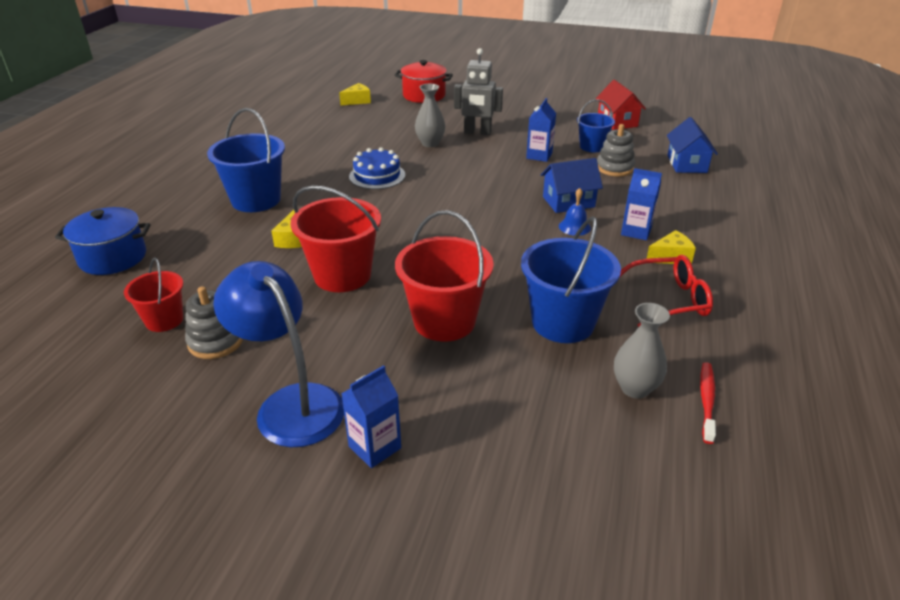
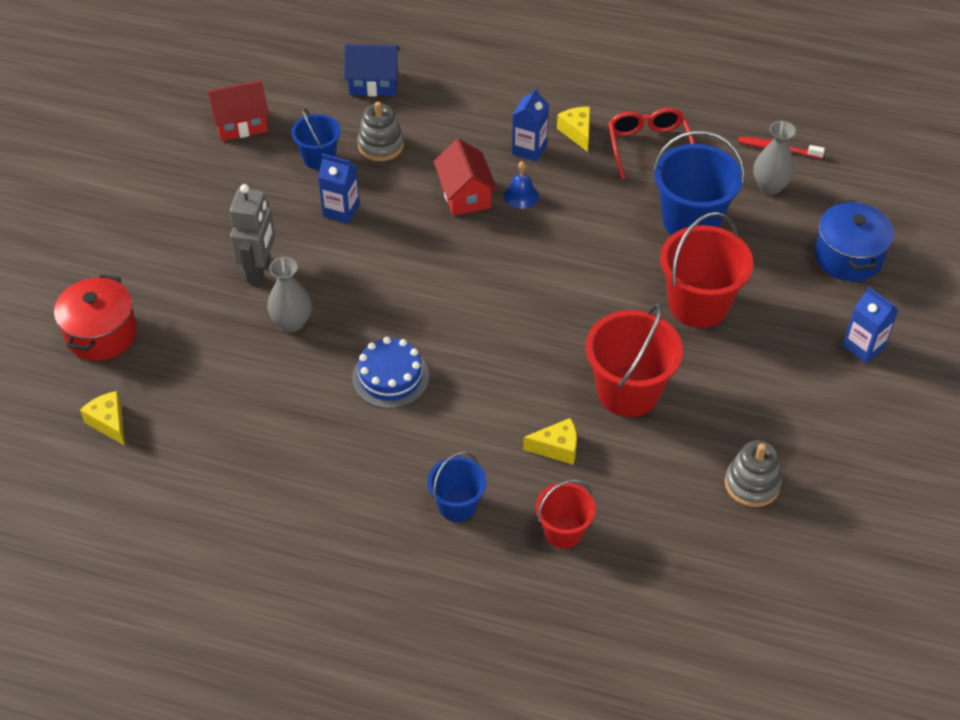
camera: 90 degrees left, 15 degrees up
blue pot [55,207,151,275] -> blue pot moved to [814,200,894,282]
red bucket [124,258,183,332] -> red bucket moved to [536,480,596,549]
blue bucket [207,108,285,212] -> blue bucket [427,452,487,522], size x0.59
blue lamp [213,261,344,447] -> none
blue house [541,158,603,213] -> red house [434,139,497,216]

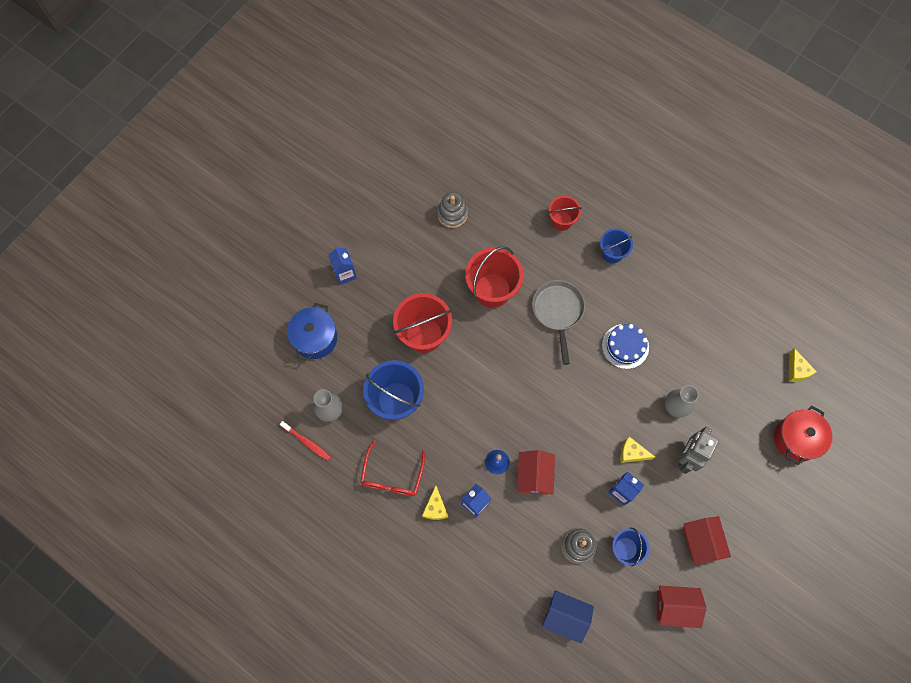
camera: 160 degrees left, 20 degrees up
yellow cheese [523,418,577,465] -> yellow cheese moved to [620,437,655,463]
none -> grey pan [532,280,585,365]
none -> red house [683,516,731,565]

